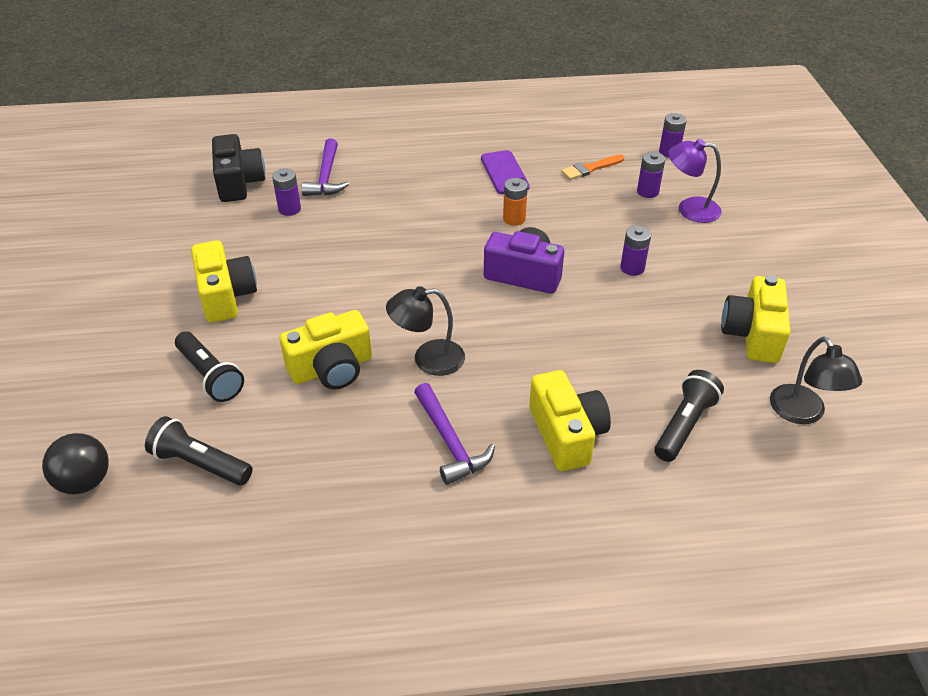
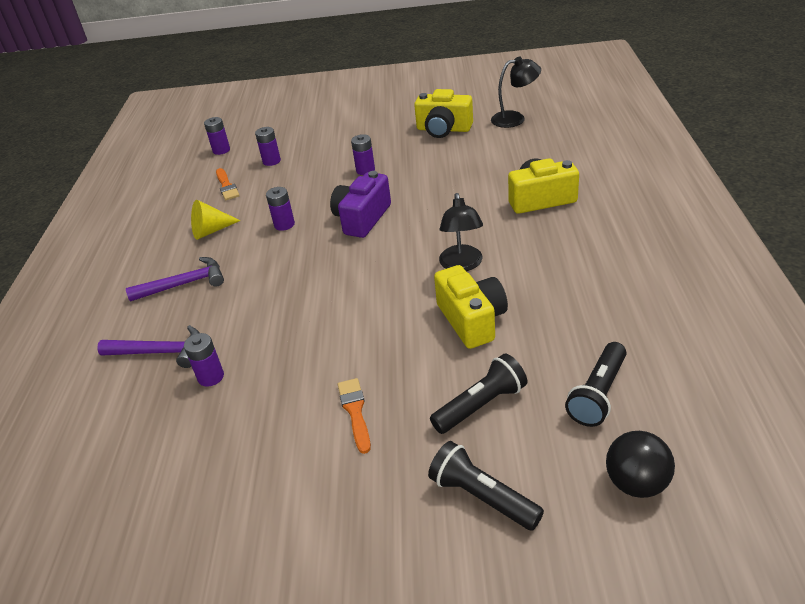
camera: 80 degrees left, 5 degrees down
yellow camera [191,240,257,323] -> orange brush [337,378,371,454]
black camera [212,134,265,202] -> none
purple hammer [414,383,495,485] -> purple hammer moved to [126,257,224,301]
purple phone [481,150,530,194] -> yellow cone [191,200,240,240]
orange battery [503,178,528,226] -> purple battery [266,187,295,231]
black flashlight [654,370,724,462] -> black flashlight moved to [428,441,544,531]
purple lamp [668,139,722,223] -> none

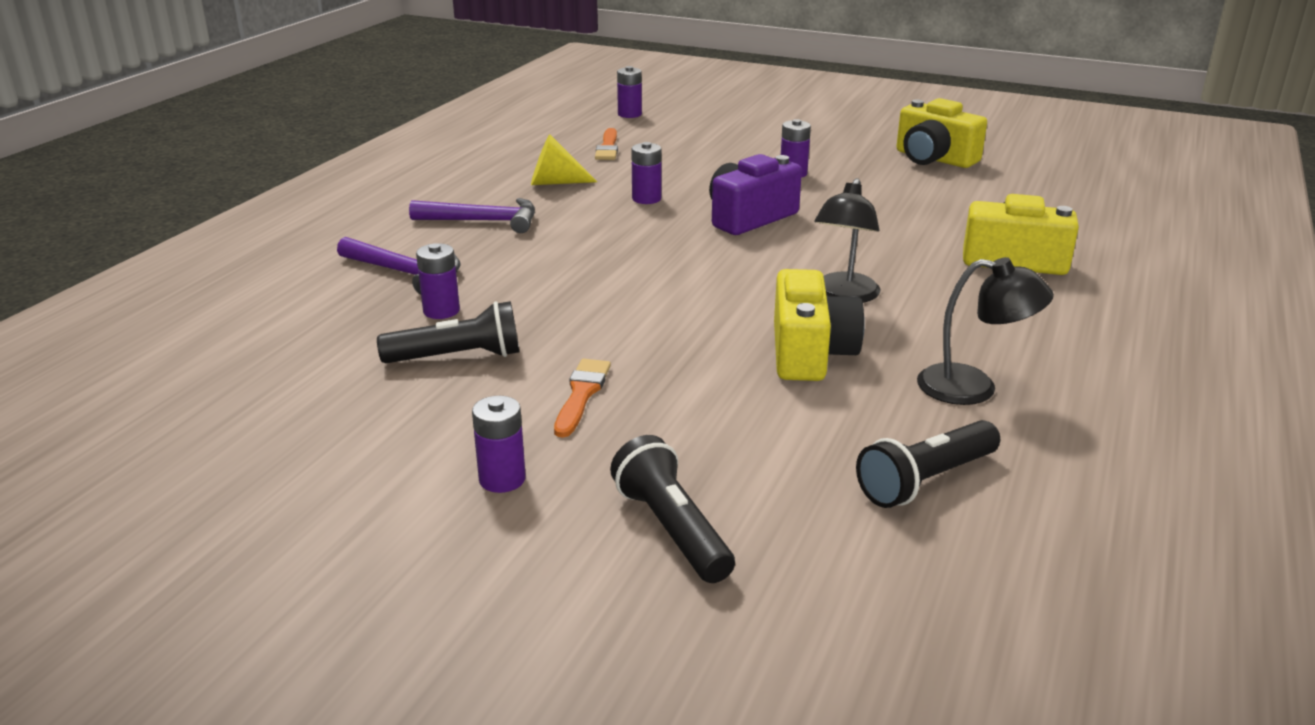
camera: 20 degrees right, 10 degrees down
purple battery [255,127,281,166] -> purple battery moved to [472,396,526,493]
black flashlight [430,353,527,434] -> black flashlight moved to [377,301,519,363]
black lamp [491,56,541,128] -> black lamp moved to [917,257,1054,405]
black ball [606,431,675,498] -> none

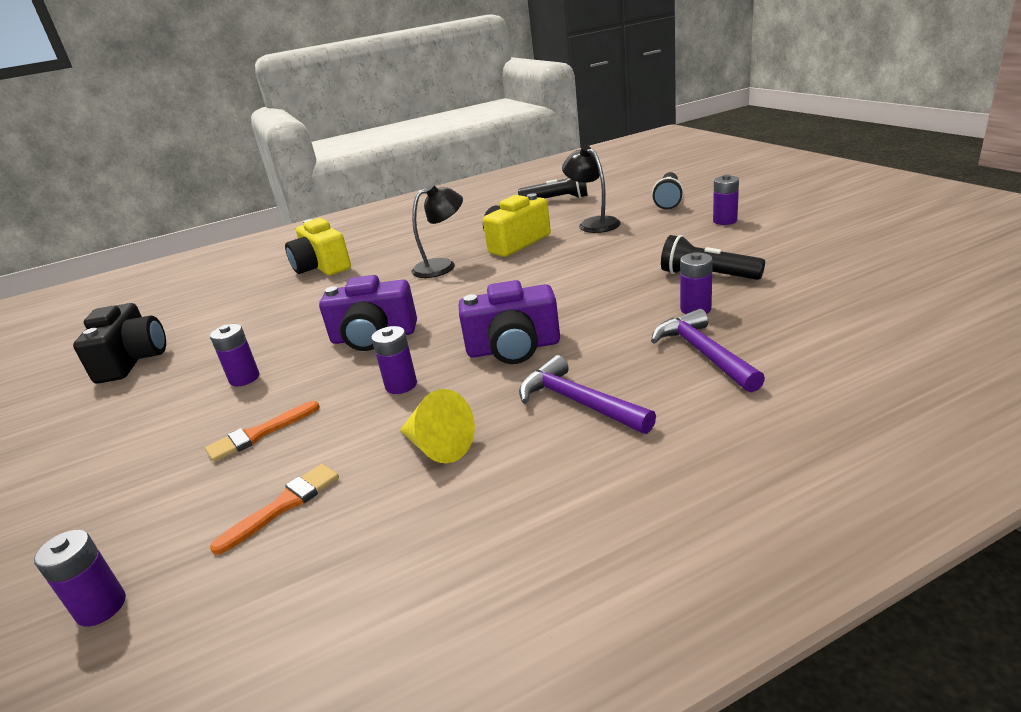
camera: 135 degrees left, 0 degrees up
orange brush [554,359,611,438] -> orange brush moved to [205,401,320,462]
yellow camera [897,98,987,168] -> black camera [73,303,166,384]
black lamp [917,257,1054,405] -> black lamp moved to [562,146,621,233]
none -> purple camera [459,280,560,364]

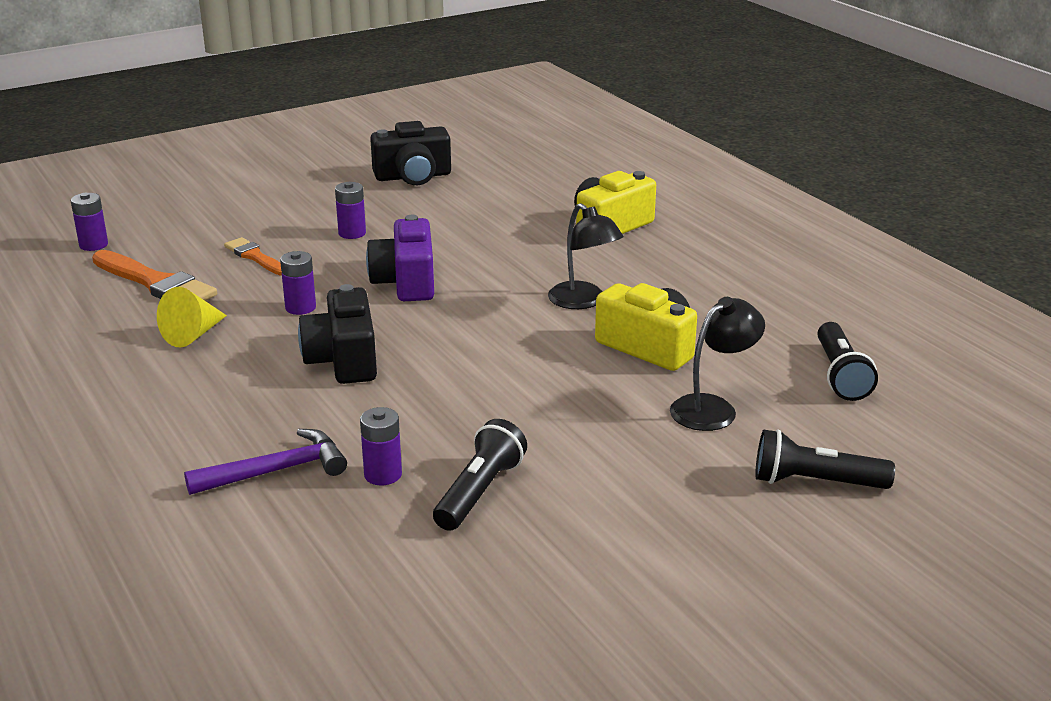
camera: 80 degrees right, 0 degrees up
orange brush [210,464,339,555] -> orange brush [92,250,217,301], size x1.68
purple camera [459,280,560,364] -> black camera [298,284,377,384]
purple hammer [519,355,656,434] -> none
purple battery [713,175,739,225] -> none

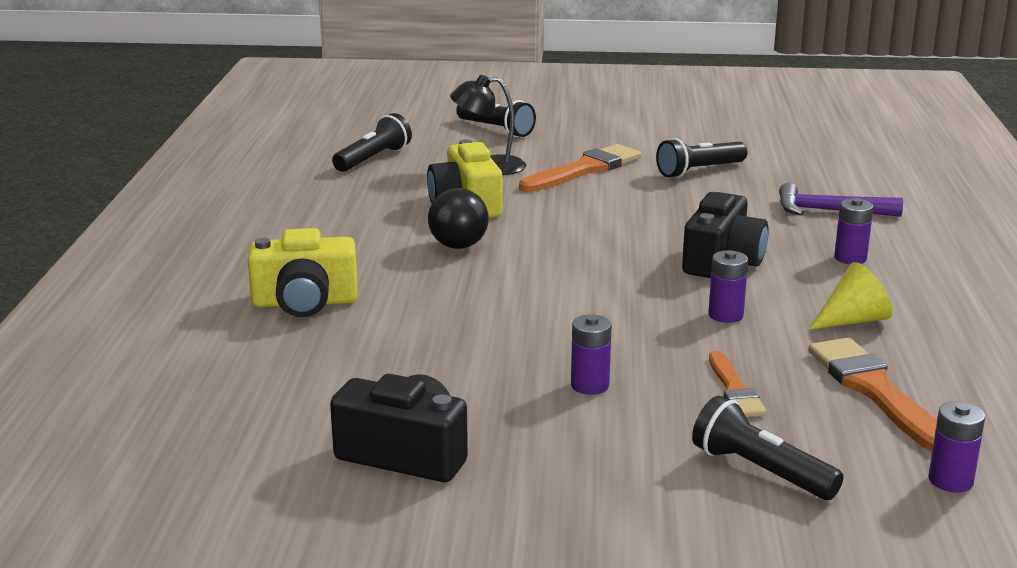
camera: 145 degrees left, 5 degrees down
purple battery [360,407,402,485] -> purple battery moved to [834,198,873,264]
purple camera [366,215,434,301] -> none
black lamp [548,203,624,309] -> black ball [428,188,489,249]
none -> orange brush [519,144,642,192]
none -> black flashlight [692,396,844,500]

